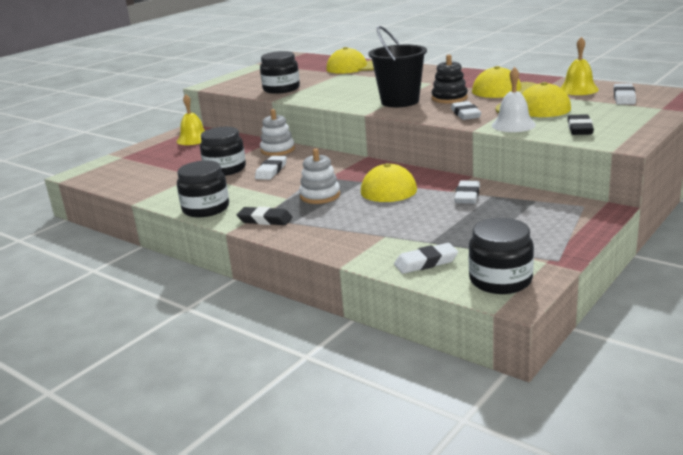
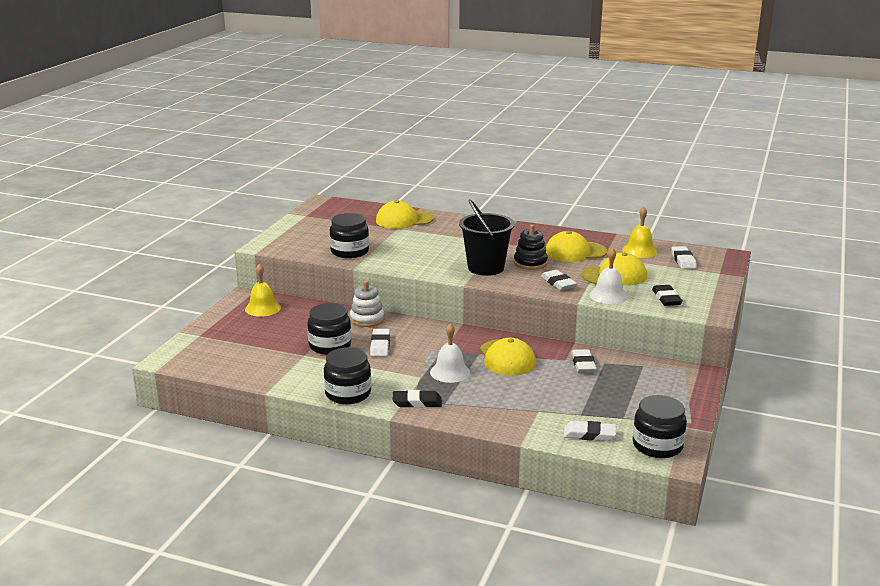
camera: 20 degrees left, 0 degrees up
white stacking toy [299,149,340,204] -> white bell [430,323,470,383]
white eraser [394,243,458,274] -> white eraser turned 45 degrees clockwise [563,421,616,441]

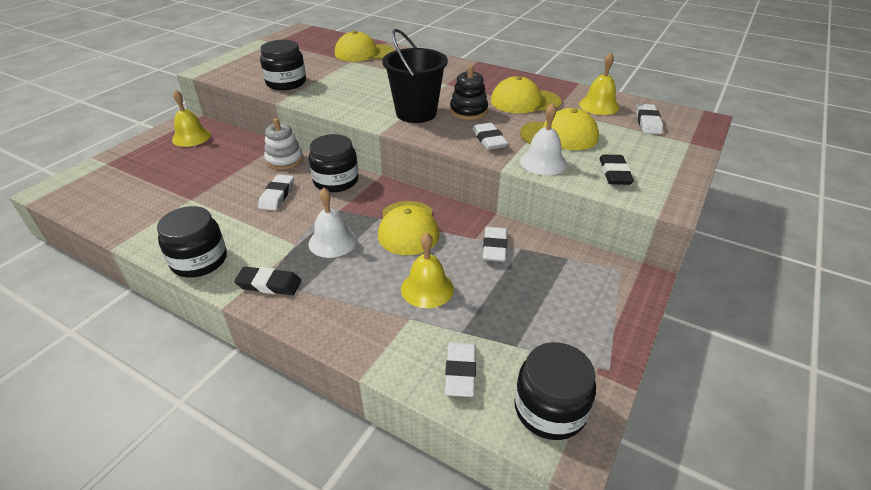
camera: 10 degrees right, 15 degrees up
black jar [307,303,351,355] -> black jar moved to [309,134,359,192]
white eraser [563,421,616,441] -> white eraser turned 75 degrees clockwise [445,342,476,397]
none -> yellow bell [401,233,454,308]

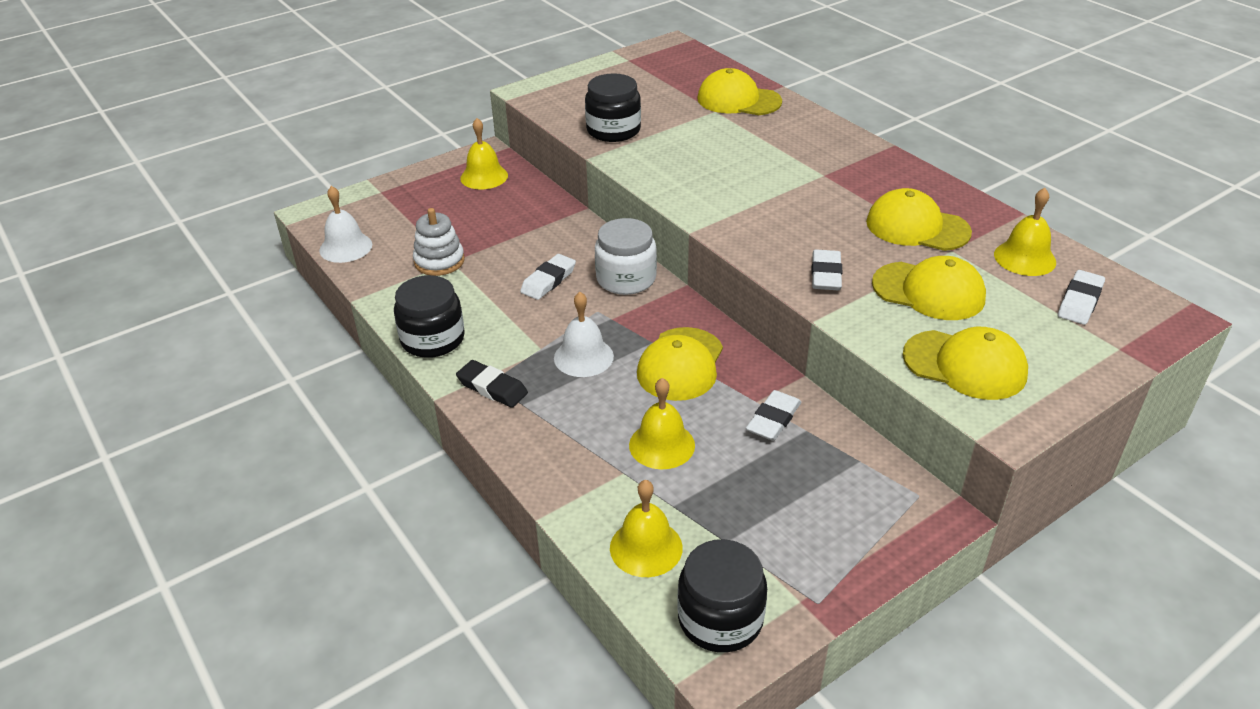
camera: 25 degrees right, 0 degrees up
white stacking toy [264,118,303,170] -> white stacking toy moved to [413,208,465,276]
black jar [309,134,359,192] -> white jar [595,218,657,295]
black bucket [382,29,448,123] -> none
white eraser [445,342,476,397] -> yellow bell [610,480,683,577]
black stacking toy [450,65,488,120] -> none
white bell [520,103,567,175] -> white bell moved to [319,186,372,263]
black eraser [599,155,634,185] -> yellow cap [903,327,1028,400]

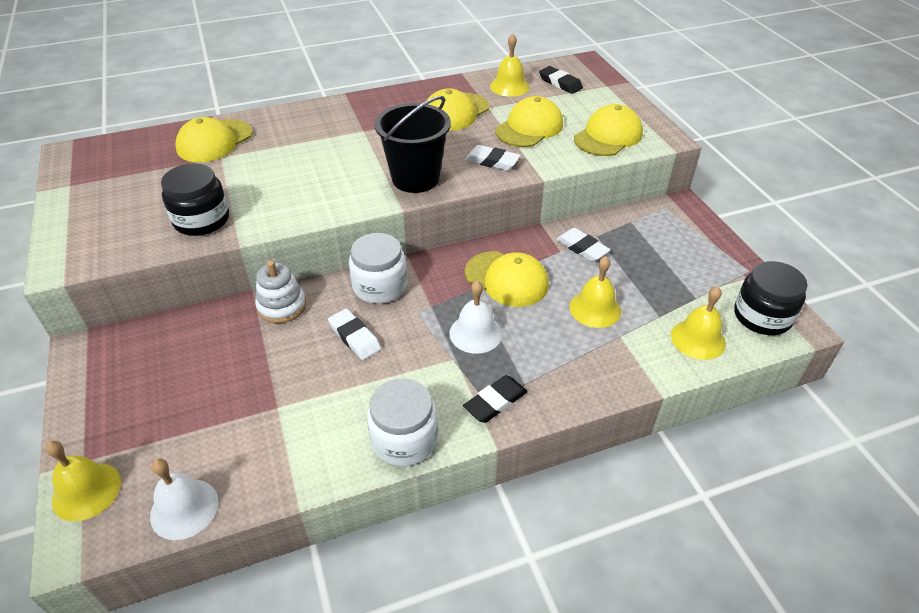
camera: 75 degrees left, 5 degrees up
black jar [394,275,465,358] -> white jar [367,379,438,466]
white stacking toy [413,208,465,276] -> white stacking toy moved to [255,261,306,323]
yellow bell [460,118,508,189] -> yellow bell moved to [46,441,121,521]
white eraser [1058,270,1105,325] -> black eraser [539,66,583,94]
none -> black bucket [374,96,451,193]

